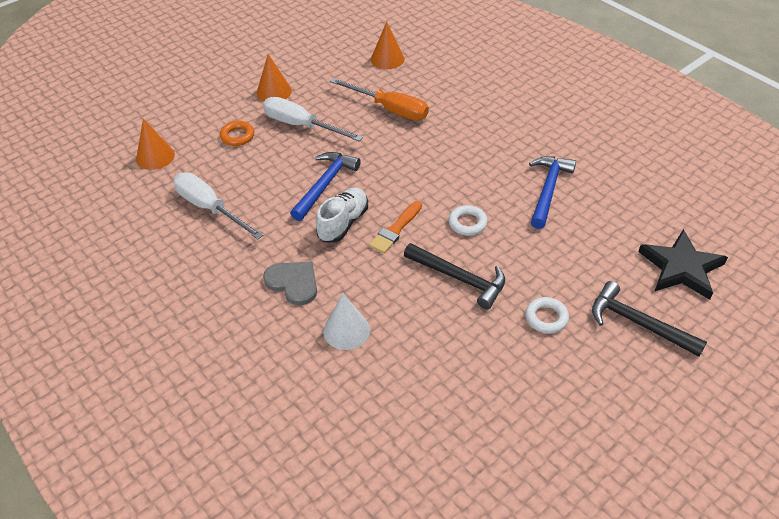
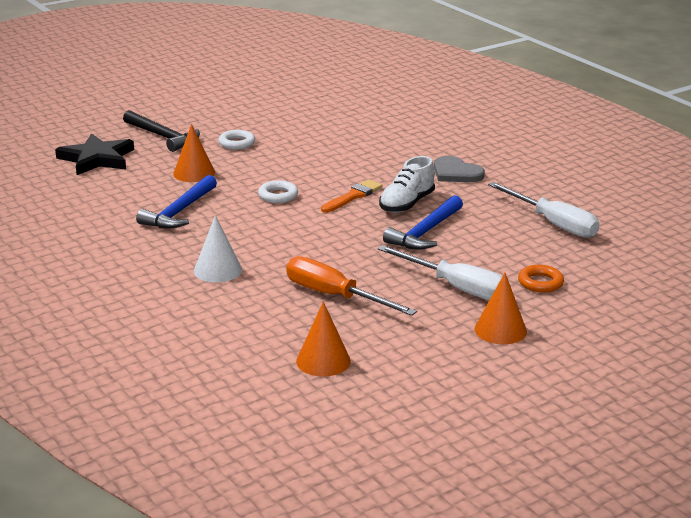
camera: 175 degrees left, 20 degrees down
orange cone [136,119,175,170] -> orange cone moved to [173,124,215,182]
white cone [323,294,370,350] -> white cone moved to [194,215,242,282]
black hammer [404,243,505,309] -> none

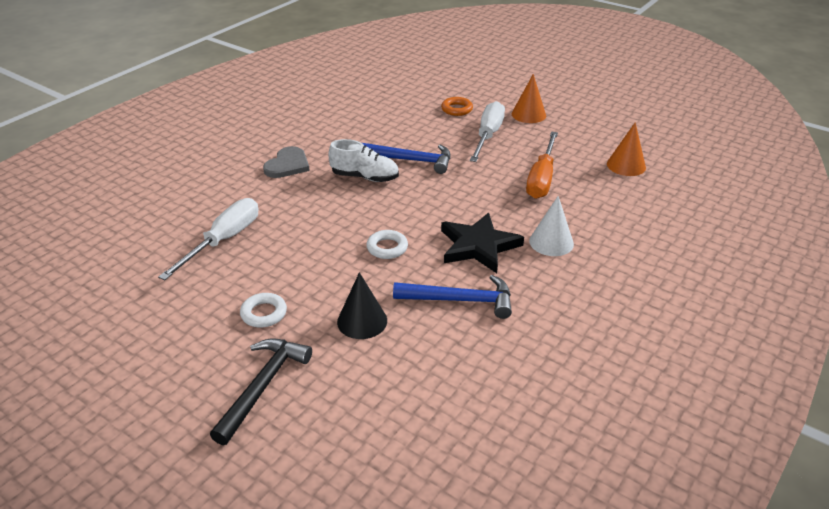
camera: 110 degrees left, 10 degrees up
black star [55,133,134,175] -> black star moved to [441,213,524,273]
orange cone [173,124,215,182] -> black cone [337,272,387,339]
orange brush [321,179,382,213] -> none
white screwdriver [488,182,600,238] -> white screwdriver moved to [158,198,259,280]

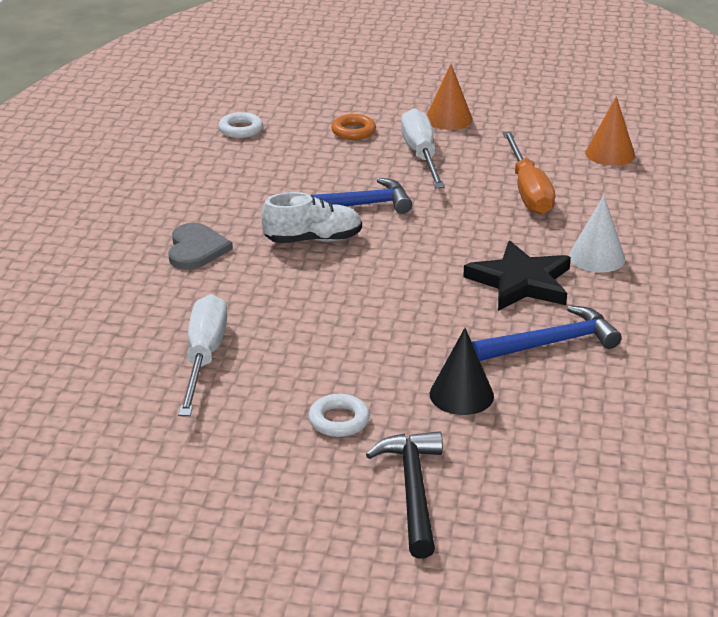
camera: 25 degrees left, 5 degrees down
white ring [366,230,408,259] -> white ring moved to [218,112,263,138]

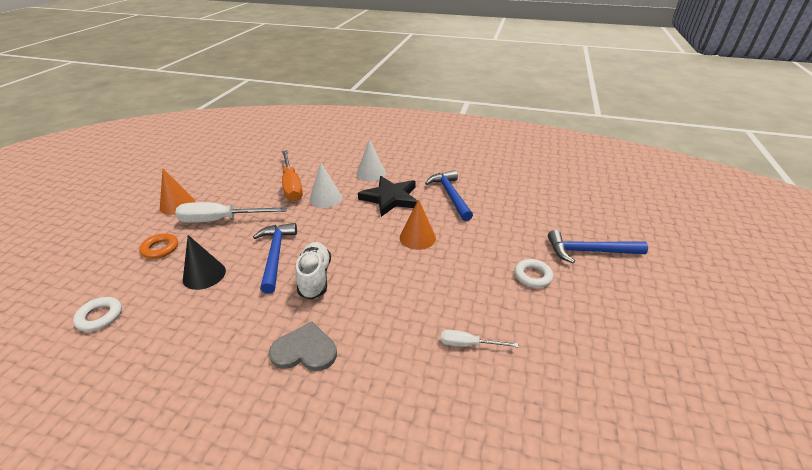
camera: 85 degrees left, 5 degrees up
white screwdriver [178,294,227,416] -> white screwdriver [441,330,518,347], size x0.52
black hammer [366,431,443,559] -> blue hammer [548,230,648,263]
black cone [430,328,494,415] -> black cone moved to [183,235,226,290]
orange screwdriver [503,131,555,215] -> orange screwdriver turned 75 degrees clockwise [282,150,303,201]
orange cone [585,96,635,166] -> orange cone moved to [400,199,436,250]
none -> white cone [310,163,342,208]

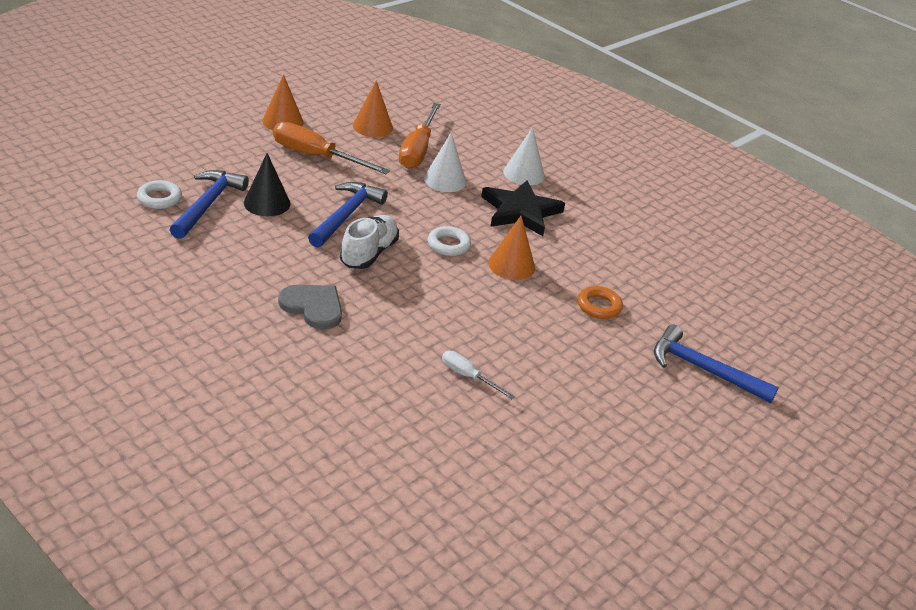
camera: 25 degrees right, 0 degrees up
orange ring [139,233,178,259] -> orange ring moved to [578,286,623,319]
white screwdriver [175,202,287,223] -> orange screwdriver [273,122,390,174]
blue hammer [425,170,473,221] -> blue hammer moved to [170,170,249,239]
white ring [514,259,553,288] -> white ring moved to [428,226,471,256]
none -> orange cone [353,80,393,137]

